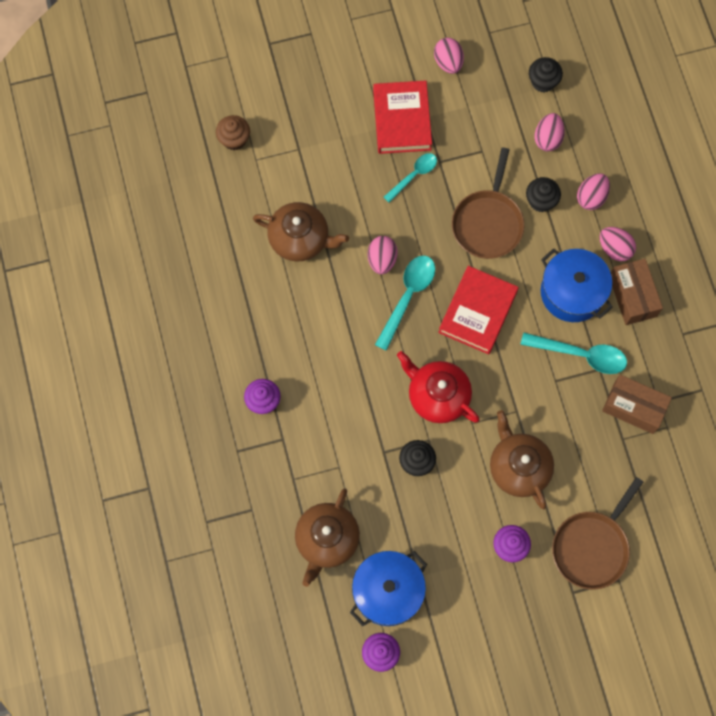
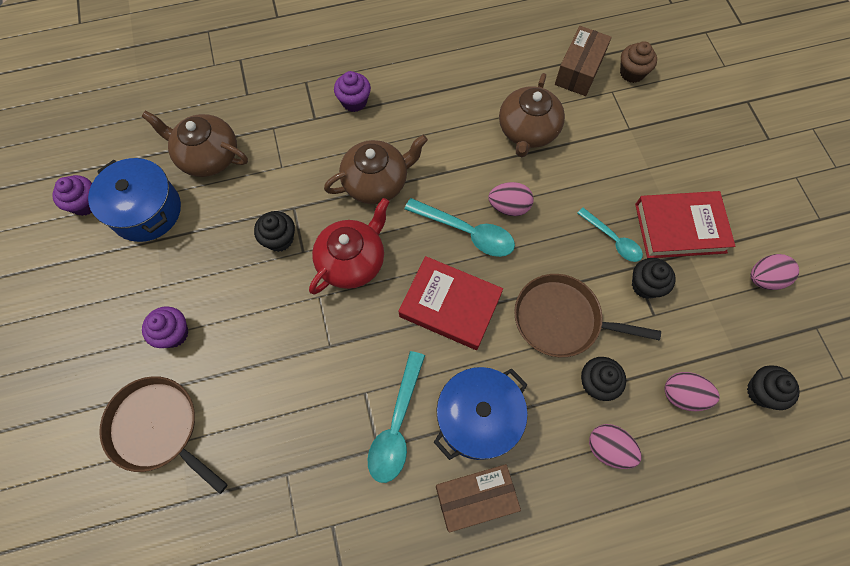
camera: 90 degrees right, 5 degrees down
brown teapot [490,410,554,509] -> brown teapot moved to [324,135,428,204]
pink egg [600,227,636,262] -> none
brown box [602,375,672,434] -> brown box moved to [555,26,612,96]
none -> black cupcake [632,258,676,299]

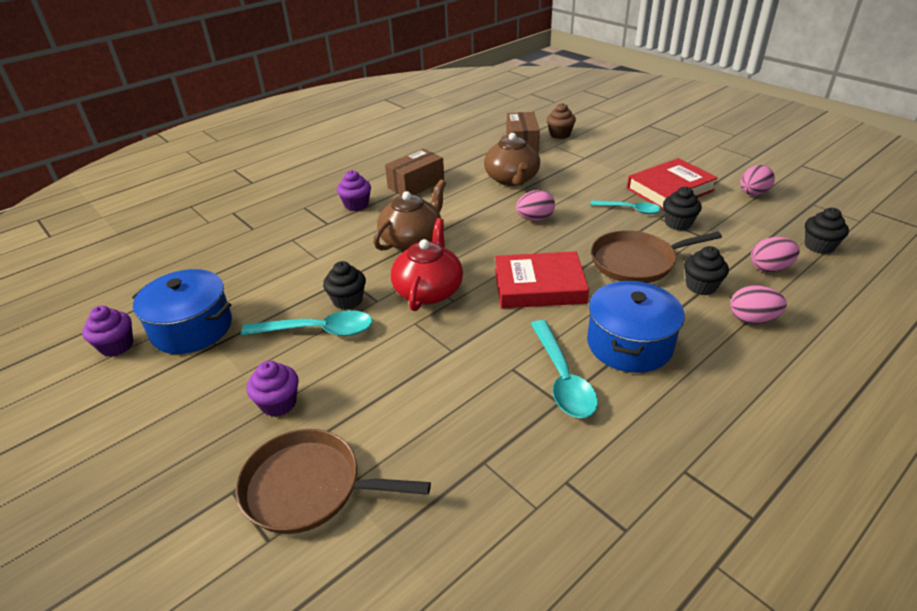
camera: 25 degrees left, 30 degrees down
brown teapot [141,111,248,177] -> none
turquoise spoon [405,198,515,257] -> turquoise spoon moved to [241,310,373,336]
brown box [436,464,521,532] -> brown box moved to [385,149,444,195]

